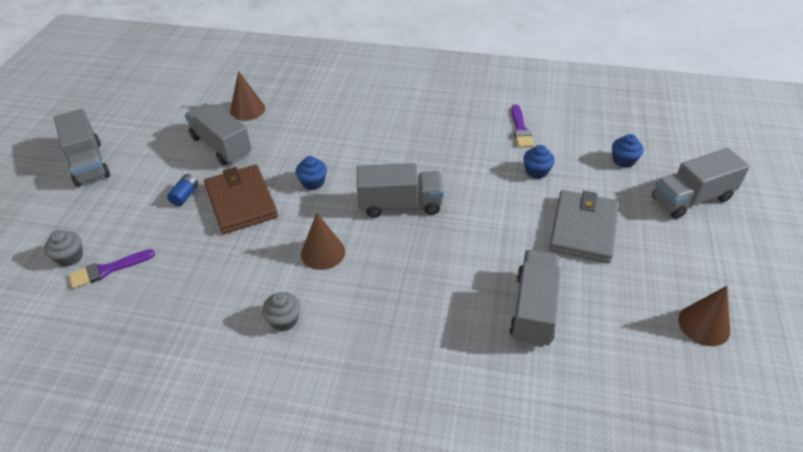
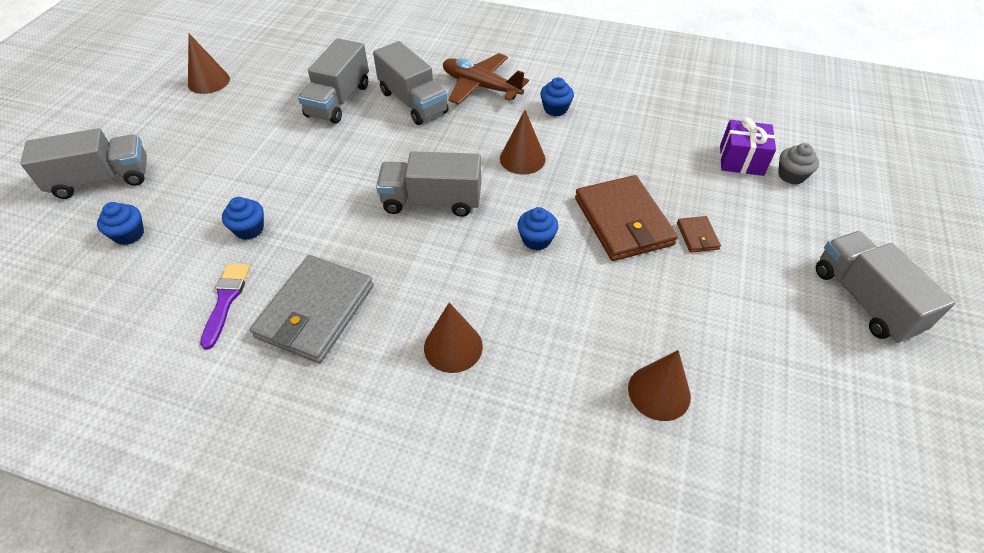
camera: 175 degrees left, 5 degrees up
purple brush [69,249,155,289] -> purple gift [720,117,776,176]
blue battery [167,174,199,206] -> brown wallet [677,216,721,253]
grey truck [185,104,252,165] -> grey truck moved to [373,41,449,125]
grey cupcake [262,292,301,331] -> blue cupcake [540,77,574,116]
grey wallet [549,190,619,263] -> grey wallet moved to [250,255,374,363]
none -> brown cone [424,302,483,373]
none -> brown plane [443,53,529,105]

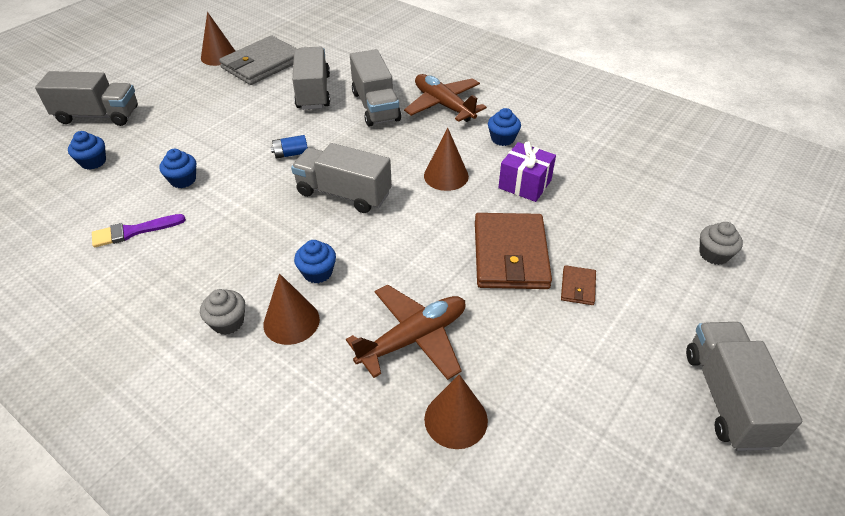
camera: 20 degrees right, 5 degrees down
purple brush [200,264,250,350] -> purple brush turned 135 degrees counterclockwise [92,214,186,248]
grey wallet [250,255,374,363] -> grey wallet moved to [219,35,298,85]
grey truck [298,38,369,124] -> grey truck turned 135 degrees clockwise [292,47,330,110]
blue cupcake [517,207,558,251] -> blue cupcake moved to [294,240,336,283]
purple gift [720,117,776,176] -> purple gift moved to [498,142,556,202]
none -> grey cupcake [200,289,245,335]
none -> blue battery [271,135,308,159]
none -> brown plane [346,284,466,380]

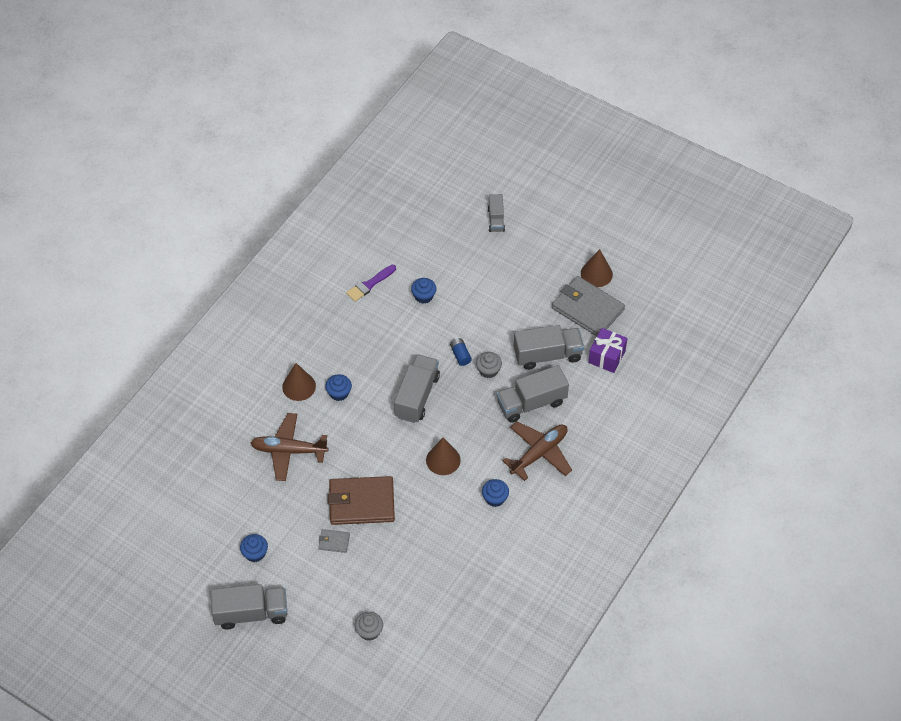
camera: 85 degrees right, 10 degrees up
grey truck [35,71,138,126] -> grey truck [488,194,505,232], size x0.58
blue cupcake [68,131,106,170] -> blue cupcake moved to [240,534,268,562]
purple brush [92,214,186,248] -> purple brush turned 105 degrees counterclockwise [346,265,396,301]
grey cupcake [200,289,245,335] -> grey cupcake moved to [476,352,502,378]
brown plane [346,284,466,380] -> brown plane turned 135 degrees clockwise [250,413,329,481]
brown cone [424,374,488,449] -> none
purple gift [498,142,556,202] -> purple gift moved to [588,328,628,373]
brown wallet [561,265,596,305] -> grey wallet [318,529,350,553]

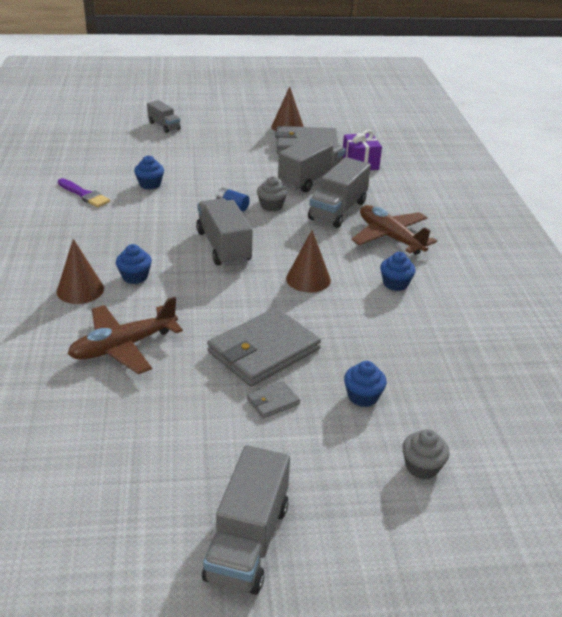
camera: 40 degrees left, 20 degrees down
grey truck [211,584,287,629] -> grey truck turned 150 degrees clockwise [202,445,290,595]
blue cupcake [240,534,268,562] -> blue cupcake moved to [344,361,387,407]
brown wallet [328,476,395,525] -> grey wallet [207,307,321,387]
purple brush [346,265,396,301] -> purple brush turned 60 degrees counterclockwise [58,178,110,208]
brown plane [503,421,572,481] -> brown plane turned 45 degrees counterclockwise [351,205,437,255]

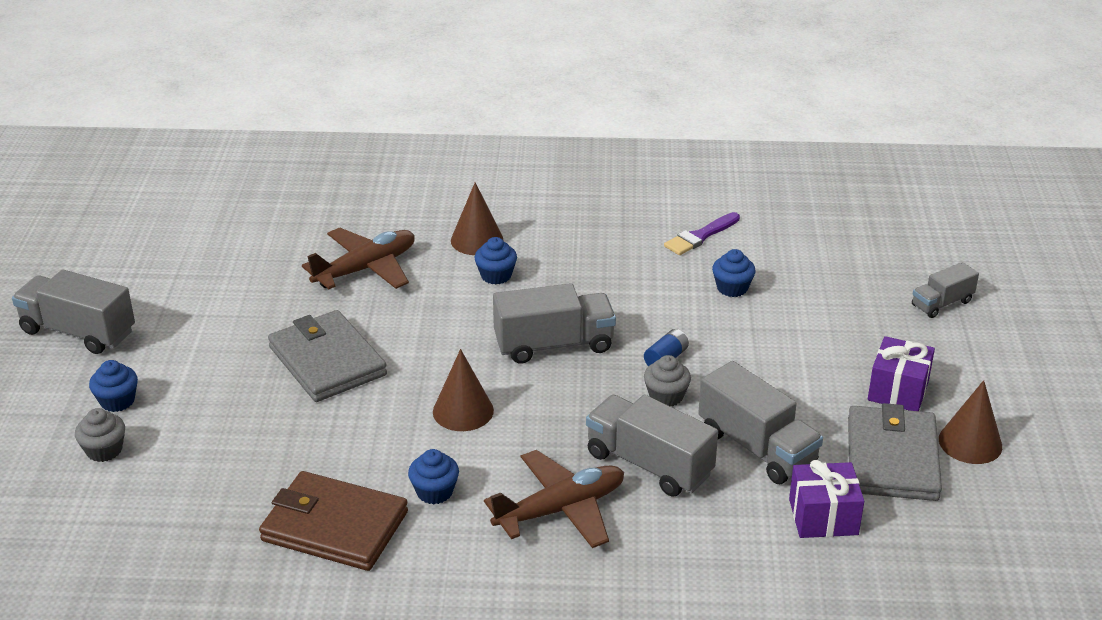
camera: 100 degrees right, 0 degrees up
brown plane [68,297,183,374] -> brown plane turned 75 degrees clockwise [302,227,415,289]
grey wallet [247,381,300,419] -> none
blue cupcake [344,361,387,407] -> blue cupcake moved to [89,360,138,412]
none -> brown wallet [259,471,408,571]
none -> purple gift [868,336,935,411]

